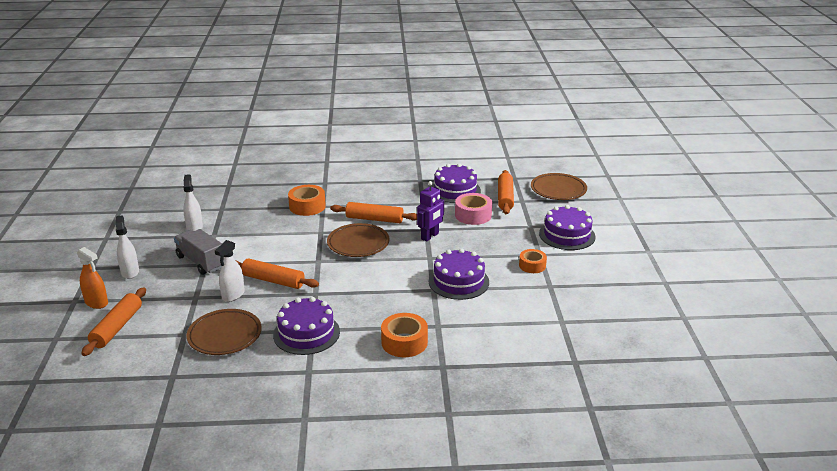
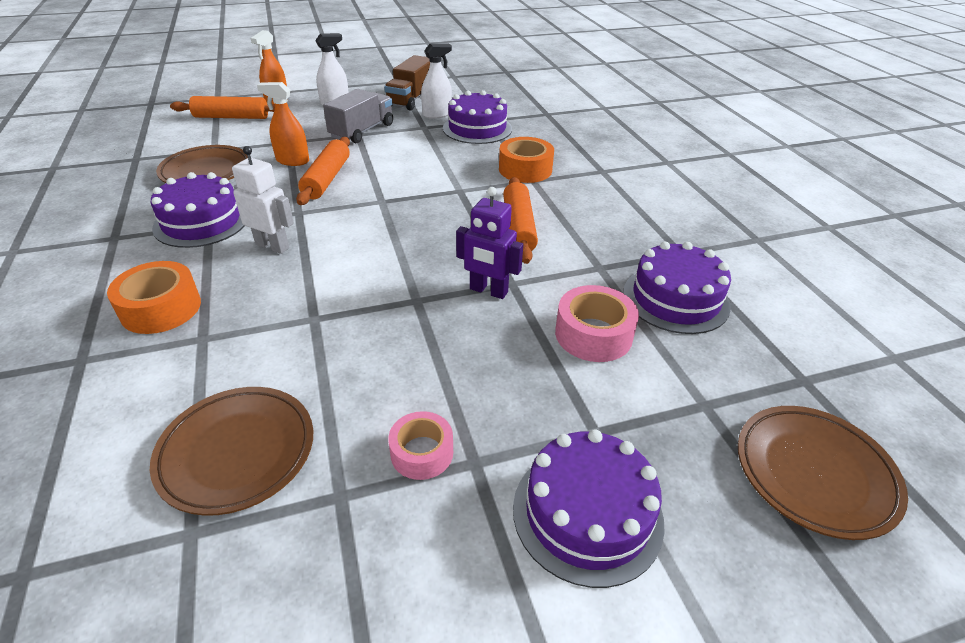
camera: 75 degrees right, 10 degrees up
white spray bottle [215,240,245,302] -> orange spray bottle [257,82,309,166]
brown plate [327,223,390,257] -> brown plate moved to [150,387,313,516]
purple cake [429,248,489,300] -> purple cake moved to [443,90,512,144]
orange rolling pin [498,170,514,214] -> none
orange tape [519,249,547,273] -> pink tape [388,411,453,480]
none -> white robot [232,146,294,254]
none -> brown truck [384,55,430,111]

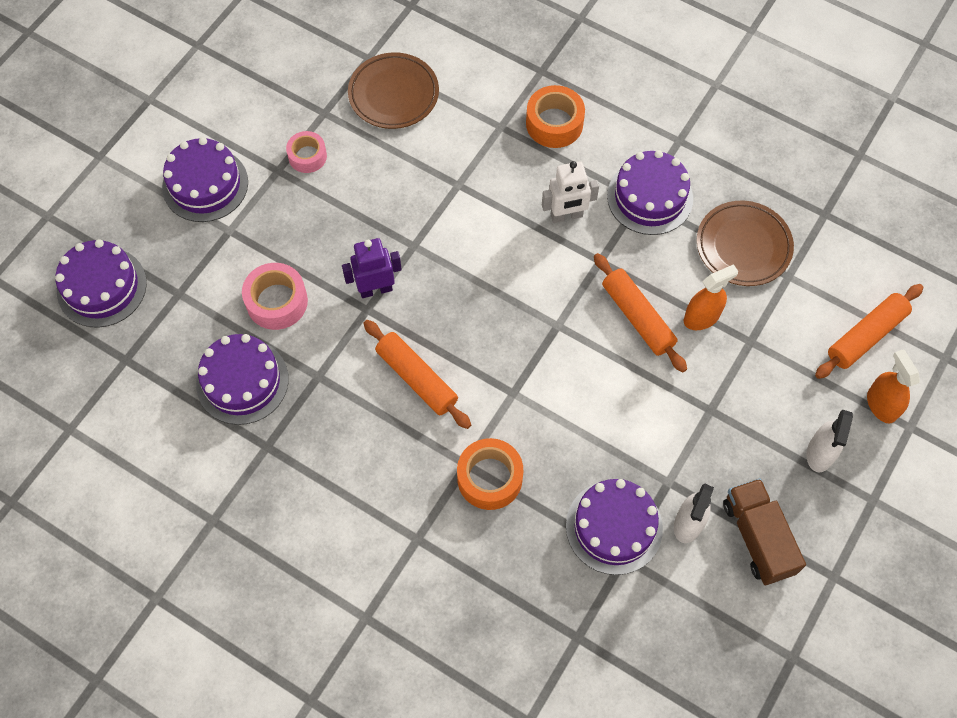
camera: 140 degrees right, 25 degrees up
grey truck [323,89,393,143] -> none
brown plate [738,406,908,540] -> purple cake [55,239,147,328]

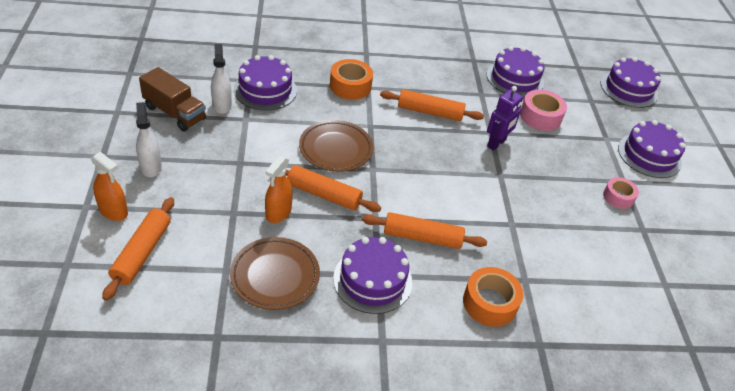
camera: 140 degrees right, 20 degrees down
brown plate [348,52,439,129] -> brown plate moved to [299,120,374,172]
white robot [542,161,599,223] -> orange rolling pin [362,212,487,249]

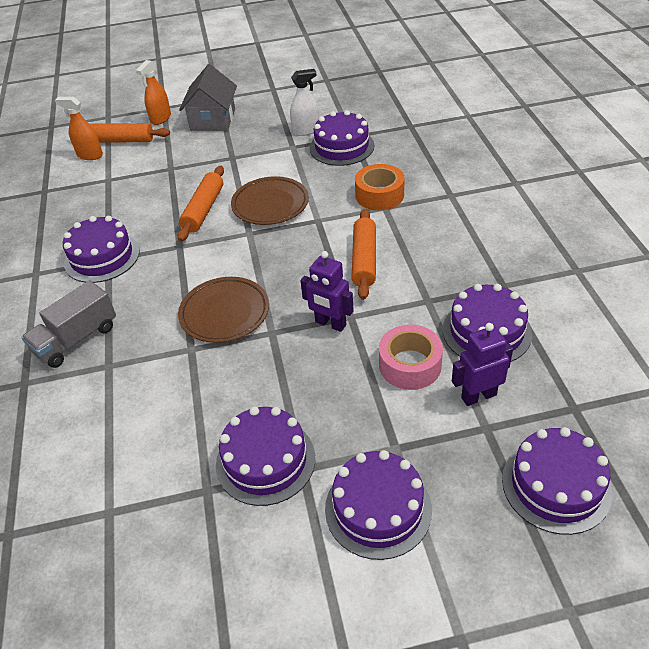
camera: 90 degrees right, 0 degrees up
white spray bottle [136,102,162,177] -> grey house [179,64,237,131]
brown truck [139,67,206,132] -> none
brown plate [230,237,320,310] -> brown plate moved to [178,277,269,343]
orange spray bottle [265,156,293,223] -> orange spray bottle moved to [55,97,103,160]
orange rolling pin [362,212,487,249] -> none
orange tape [463,267,523,327] -> grey truck [22,280,116,368]
pink tape [603,177,639,209] -> purple cake [216,406,315,506]
none -> purple robot [452,323,513,406]

